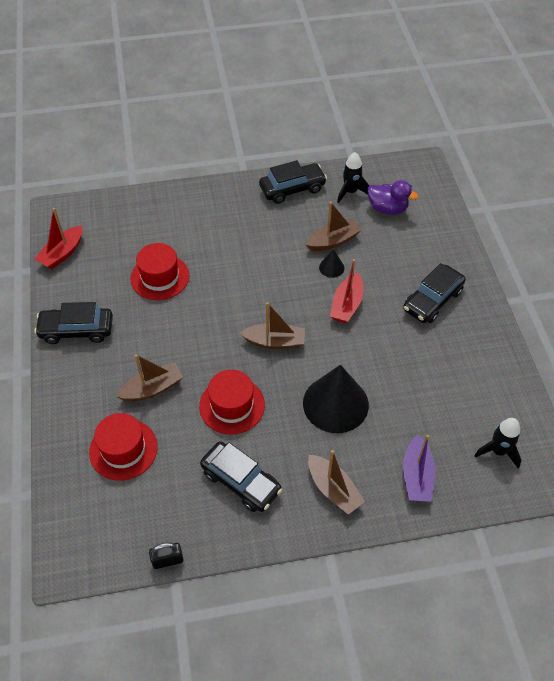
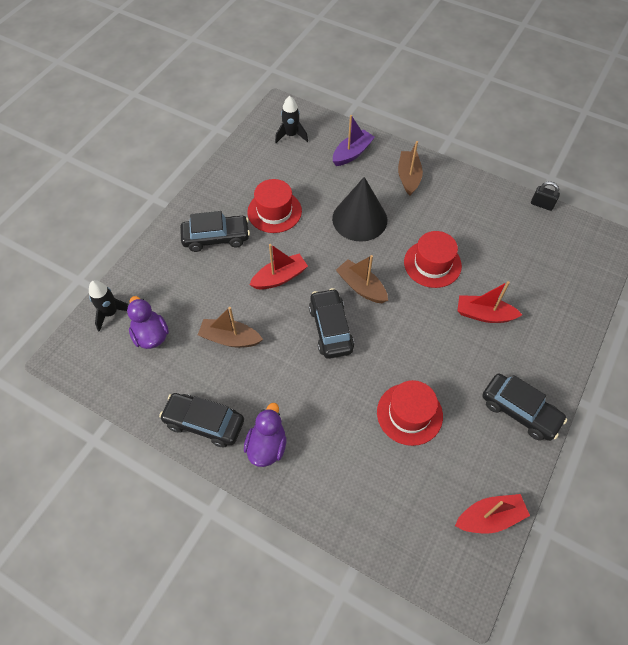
camera: 140 degrees left, 5 degrees up
red hat [89,413,158,481] -> red hat moved to [247,179,302,233]
brown boat [116,354,183,402] -> red boat [457,281,522,323]
black car [200,441,282,512] -> black car moved to [309,288,354,359]
black cone [319,249,344,278] -> none
black rocket [337,152,369,203] -> black rocket moved to [89,280,128,332]
none -> purple duck [244,403,286,467]

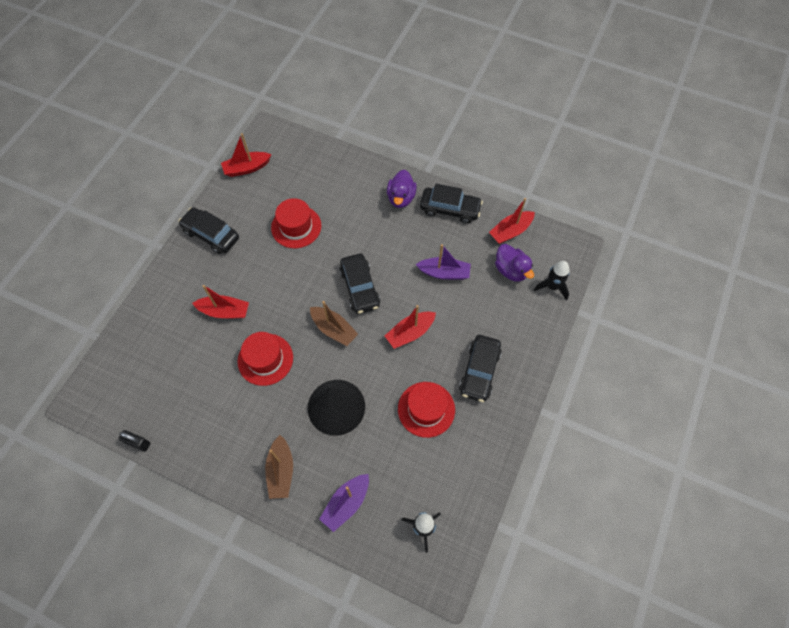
camera: 175 degrees right, 5 degrees up
black car [180,211,250,252] -> black car turned 60 degrees counterclockwise [459,335,502,402]
brown boat [198,307,263,347] -> purple boat [415,244,471,280]
none -> red boat [489,198,535,244]

